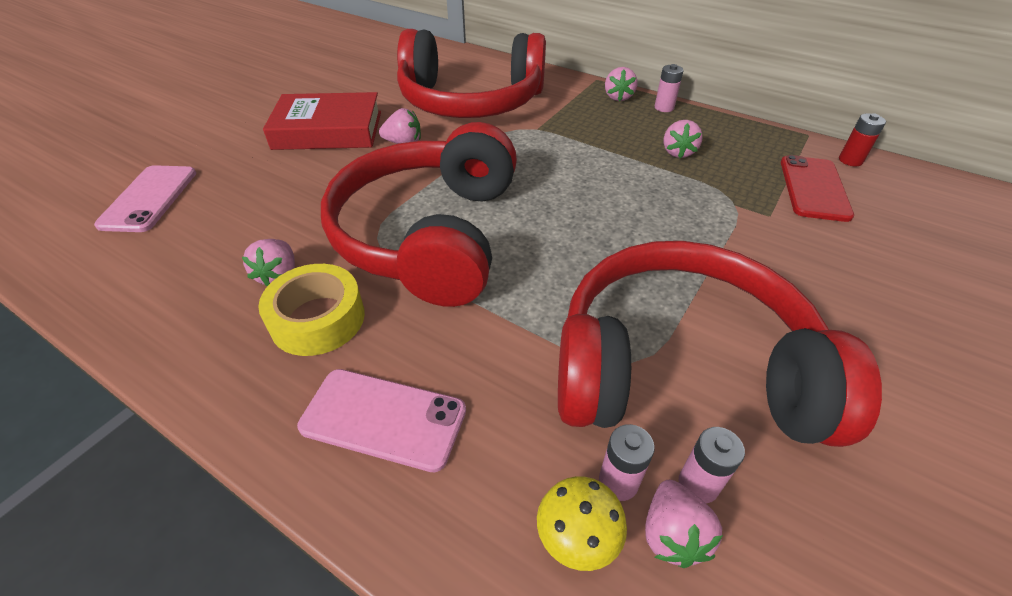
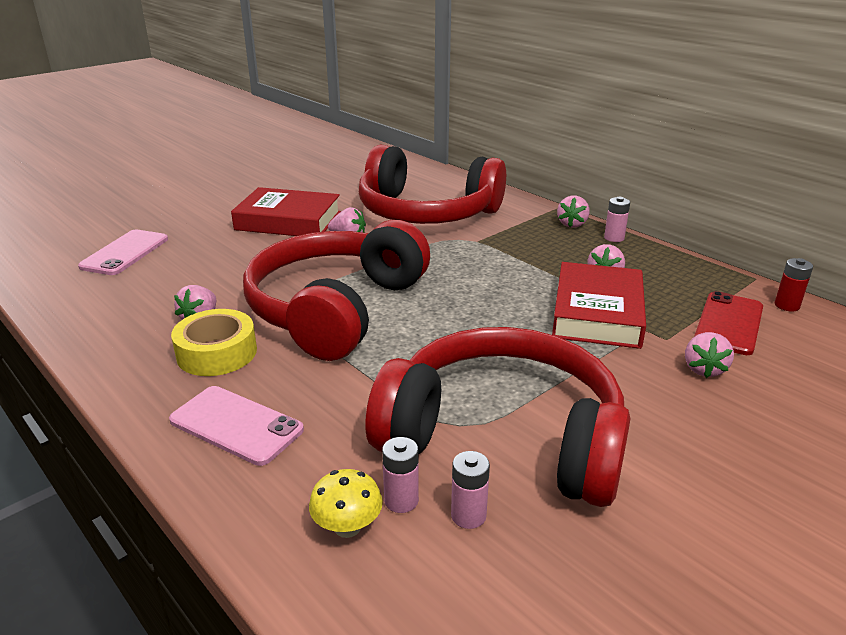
camera: 15 degrees right, 15 degrees down
pink strawberry [645,480,723,568] -> pink strawberry moved to [685,332,734,378]
none -> red book [552,262,646,349]

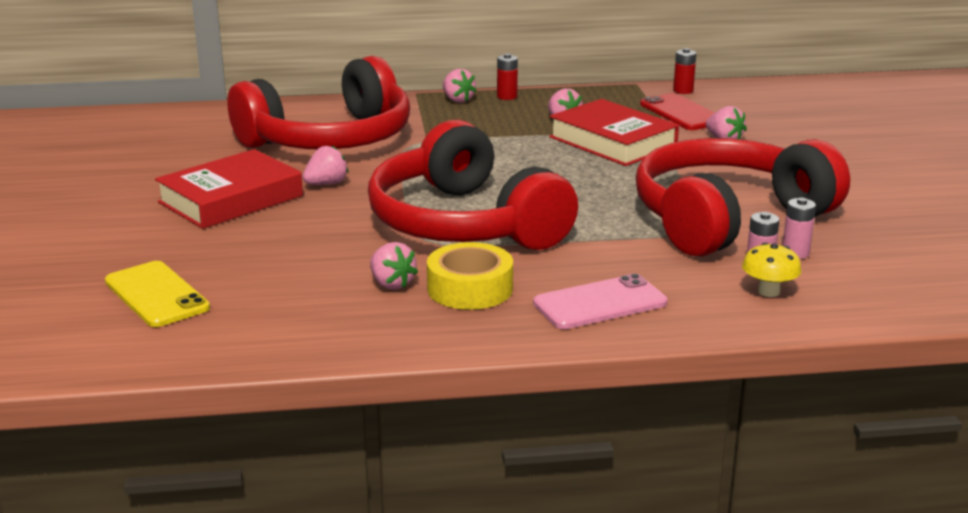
camera: 55 degrees left, 5 degrees down
pink phone [78,230,168,275] -> yellow phone [105,261,210,327]
pink battery [604,197,630,242] -> red battery [497,53,518,100]

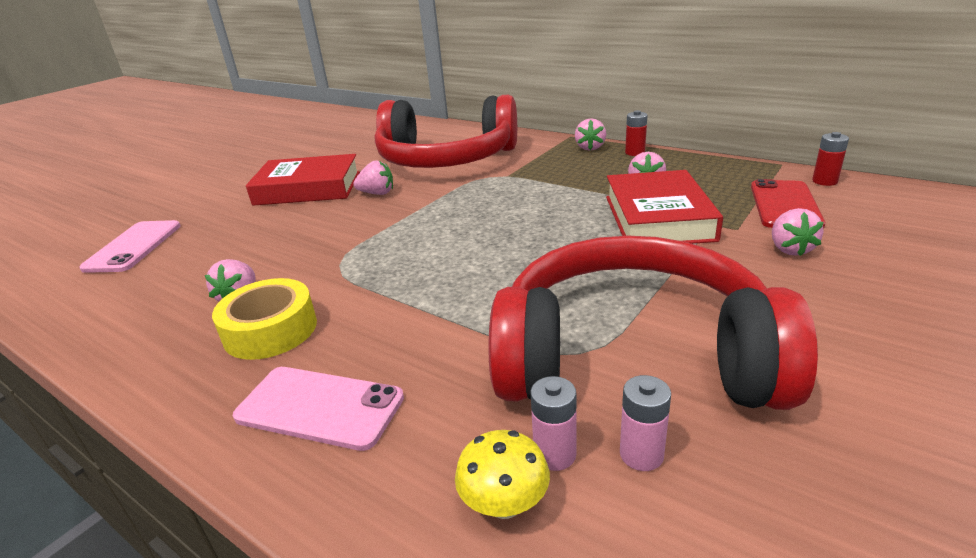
camera: 45 degrees right, 5 degrees up
yellow phone [105,261,210,327] -> pink phone [79,220,181,273]
red headphones [368,120,578,250] -> none

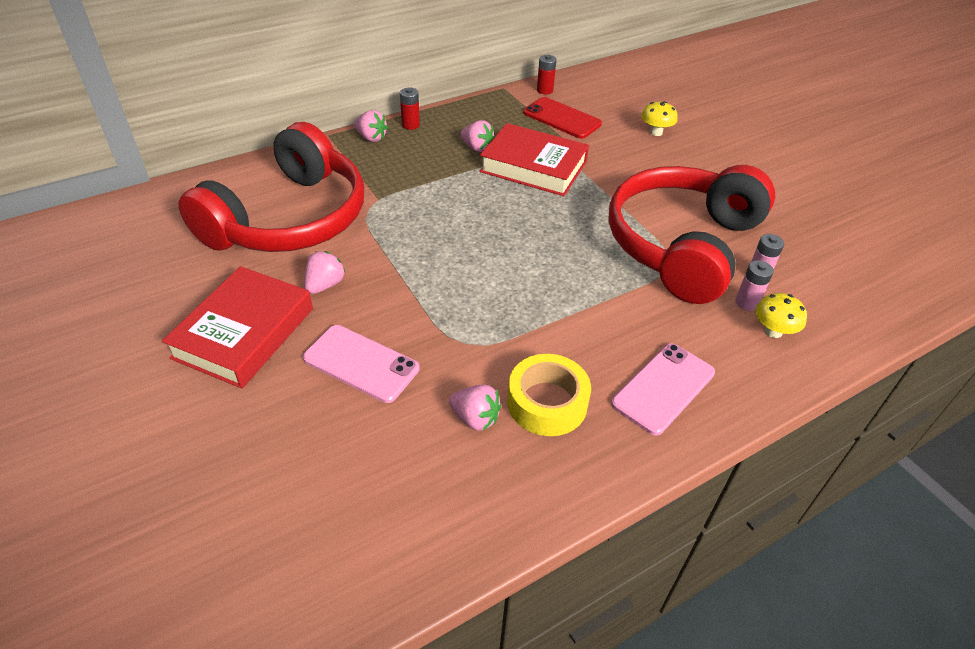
camera: 70 degrees left, 15 degrees up
pink phone [79,220,181,273] -> pink phone moved to [303,325,419,403]
pink strawberry [772,208,824,256] -> none
none -> yellow mushroom [641,101,678,136]

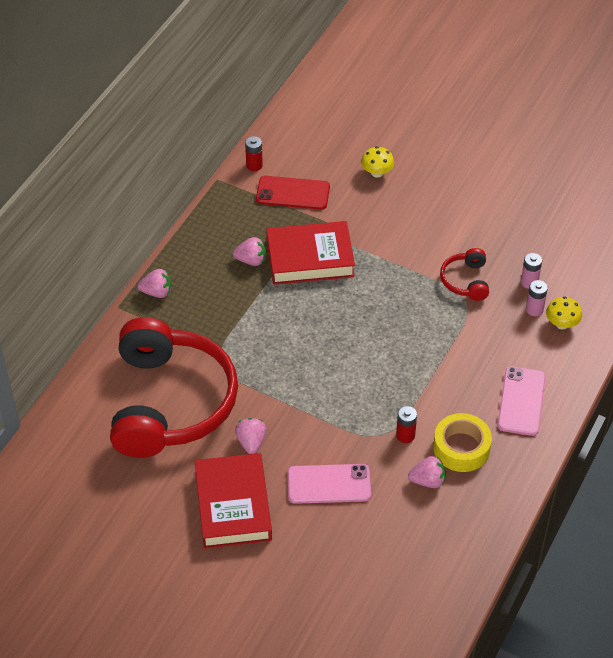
camera: 30 degrees left, 5 degrees up
red battery [400,88,420,130] -> red battery moved to [396,406,417,443]
red headphones [609,165,775,304] -> red headphones [440,248,489,301], size x0.41

